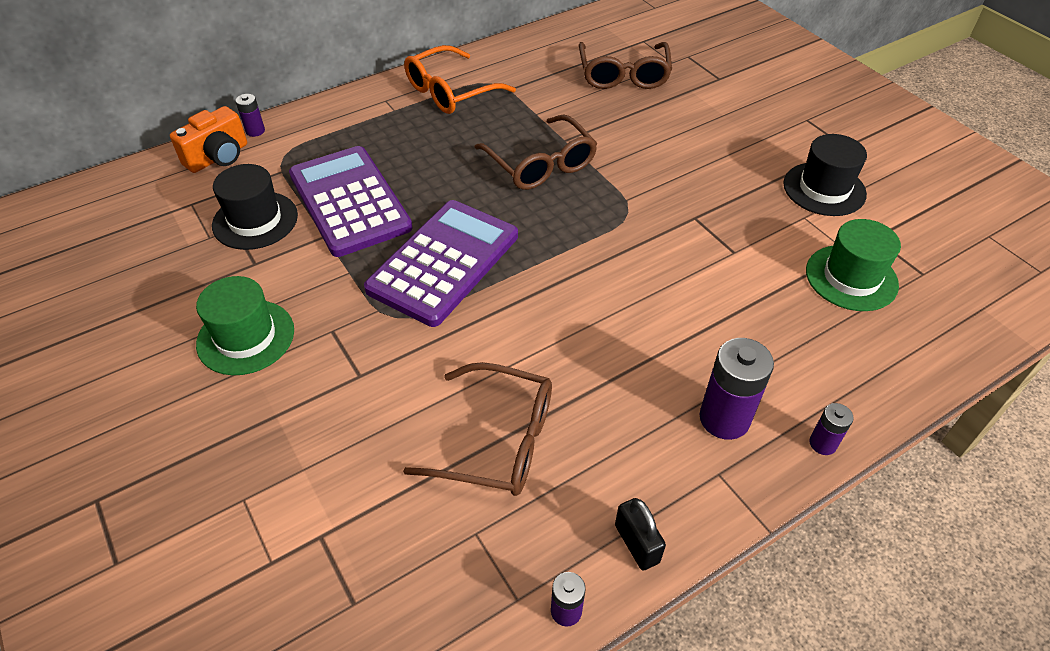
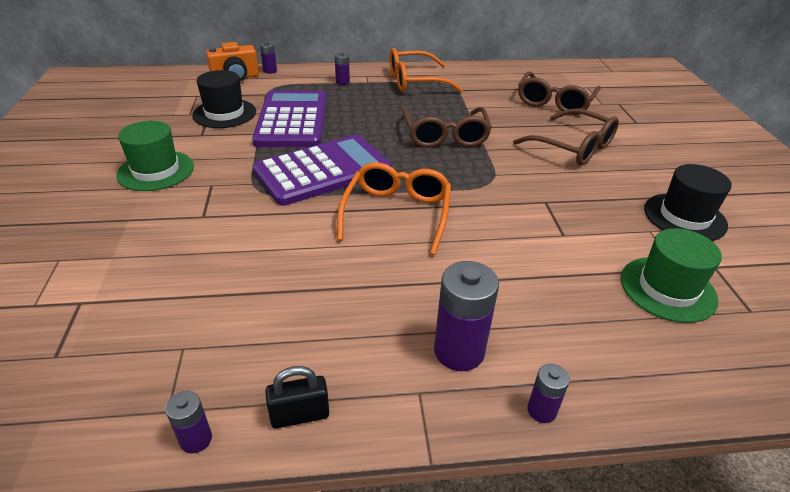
camera: 25 degrees right, 10 degrees down
brown glasses [403,362,552,496] -> brown glasses moved to [513,108,619,165]
black padlock [615,498,666,571] -> black padlock turned 75 degrees clockwise [265,366,329,428]
none -> purple battery [335,52,350,85]
none -> orange glasses [337,162,451,255]

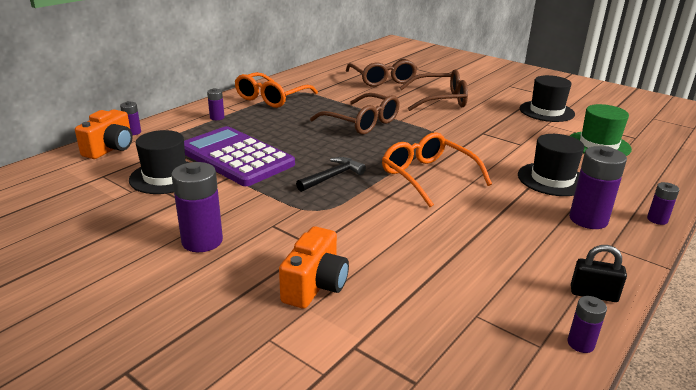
camera: 45 degrees left, 10 degrees down
green hat [116,121,194,191] -> purple battery [171,162,223,252]
purple calculator [253,135,391,206] -> black hammer [296,157,366,192]
black padlock [265,366,329,428] -> black padlock turned 75 degrees clockwise [571,245,627,302]
none -> orange camera [279,226,349,309]
none -> black hat [518,134,584,196]

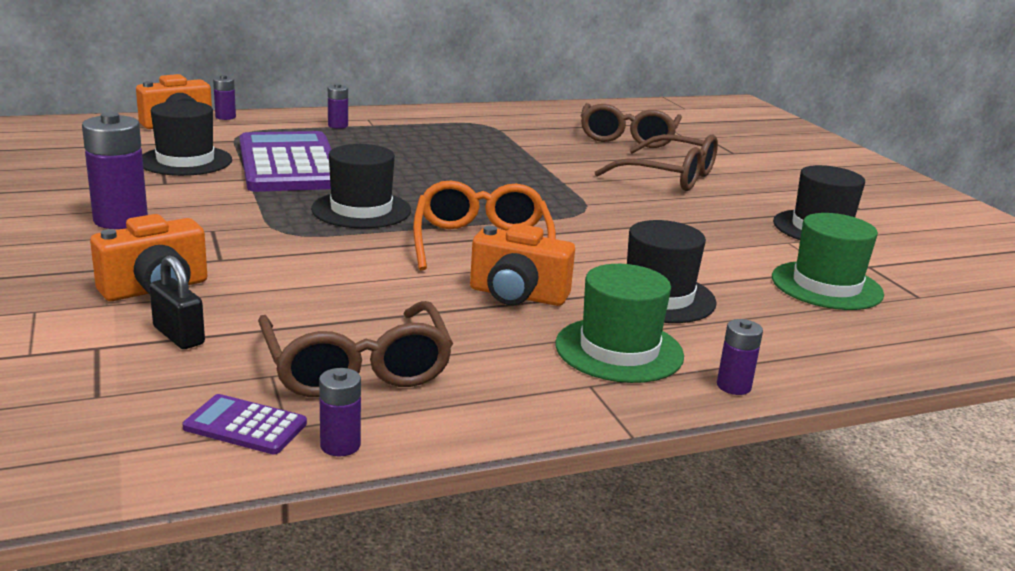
camera: 30 degrees right, 5 degrees down
orange glasses [235,72,318,108] -> none
black hammer [296,157,366,192] -> black hat [311,144,411,228]
brown glasses [310,93,400,135] -> brown glasses moved to [258,301,453,397]
purple battery [569,146,627,229] -> green hat [555,264,684,383]
black padlock [571,245,627,302] -> black padlock moved to [149,255,205,349]
none -> purple calculator [183,394,307,454]
none -> orange camera [470,224,575,306]

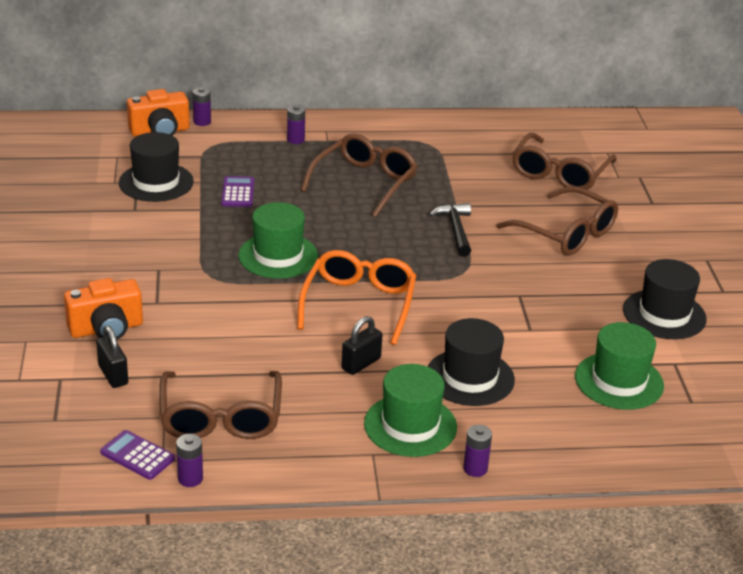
camera: 15 degrees right, 10 degrees up
purple battery [82,112,148,229] -> none
purple calculator [240,131,332,192] -> purple calculator [221,176,254,207], size x0.41
black hat [311,144,411,228] -> green hat [238,202,318,279]
orange camera [470,224,575,306] -> black padlock [341,316,382,375]
none -> brown glasses [301,133,418,217]
none -> black hammer [429,203,471,256]

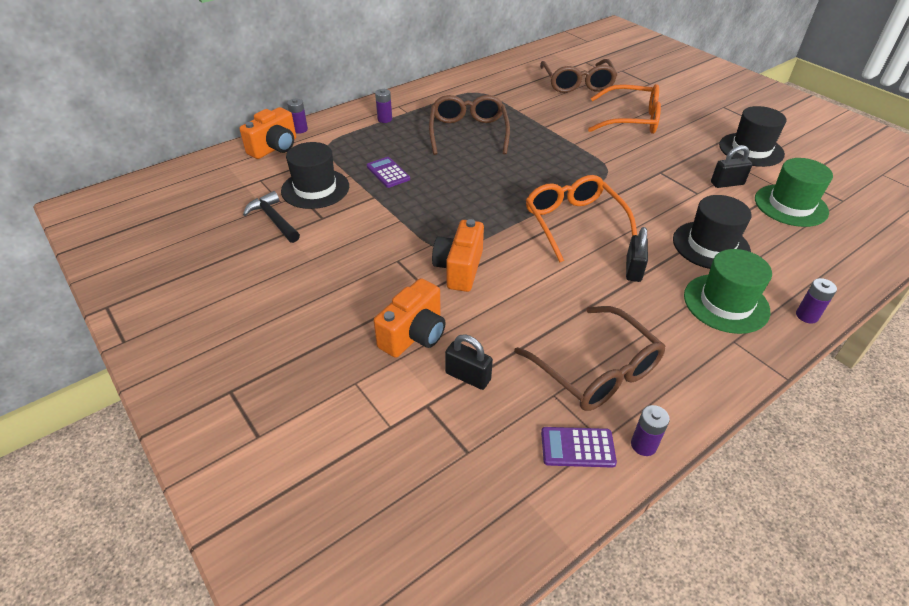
camera: 30 degrees left, 10 degrees up
green hat [238,202,318,279] -> none
black hammer [429,203,471,256] -> black hammer moved to [243,191,300,243]
brown glasses [497,187,618,256] -> orange glasses [588,84,661,134]
none -> orange camera [432,219,484,292]
none -> black padlock [711,145,753,188]

